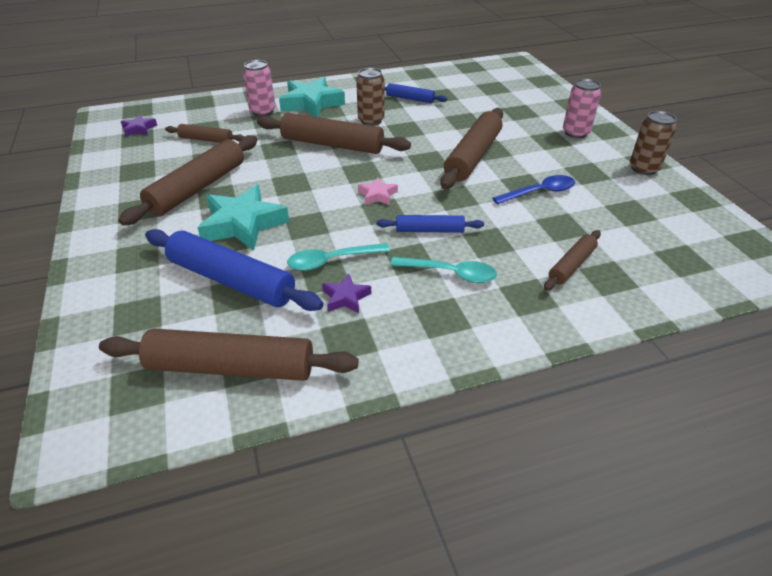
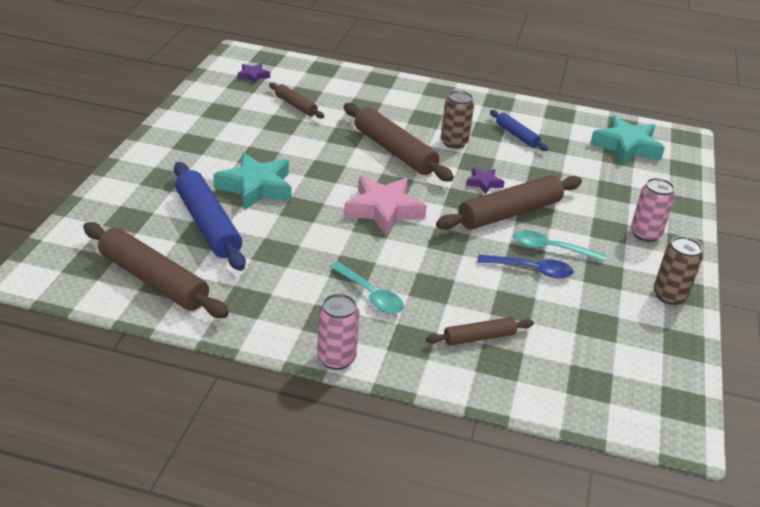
camera: 30 degrees right, 5 degrees down
brown rolling pin [118,135,258,225] -> none
pink can [243,60,275,116] -> pink can moved to [317,294,360,370]
turquoise star [279,77,345,117] -> turquoise star moved to [590,115,665,165]
turquoise spoon [287,243,390,271] -> turquoise spoon moved to [513,230,605,262]
purple star [322,273,371,313] -> purple star moved to [466,167,505,194]
pink star [358,178,398,205] -> pink star [344,176,427,235], size x2.04
blue rolling pin [377,215,484,233] -> none

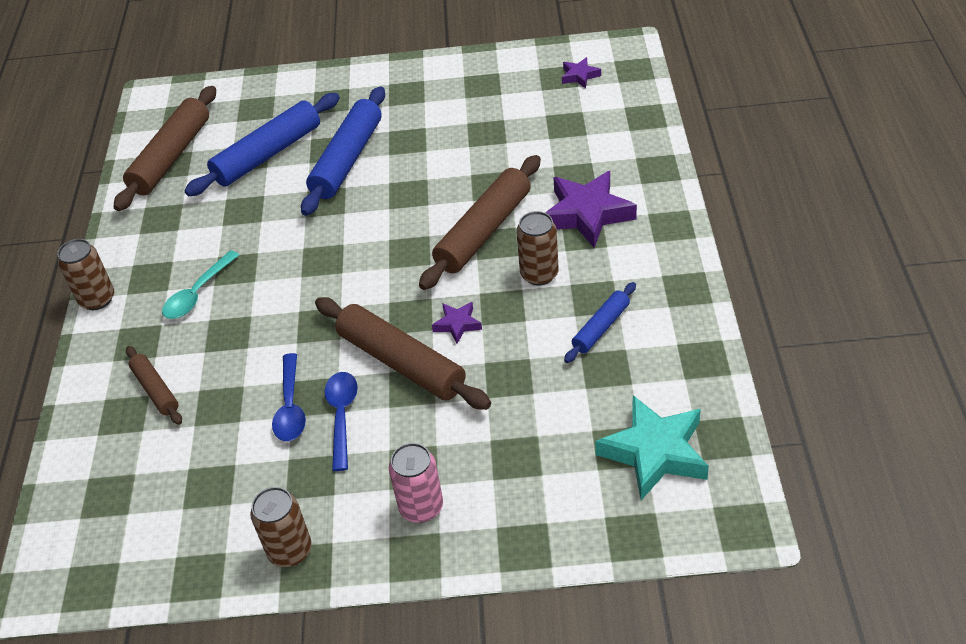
camera: 80 degrees right, 10 degrees up
turquoise star [213,152,292,210] -> blue rolling pin [301,86,385,216]
brown rolling pin [269,83,324,119] -> none
pink can [317,294,360,370] -> brown can [57,239,114,310]
pink star [344,176,427,235] -> none
turquoise spoon [513,230,605,262] -> blue spoon [324,372,358,471]
none -> purple star [545,171,637,248]

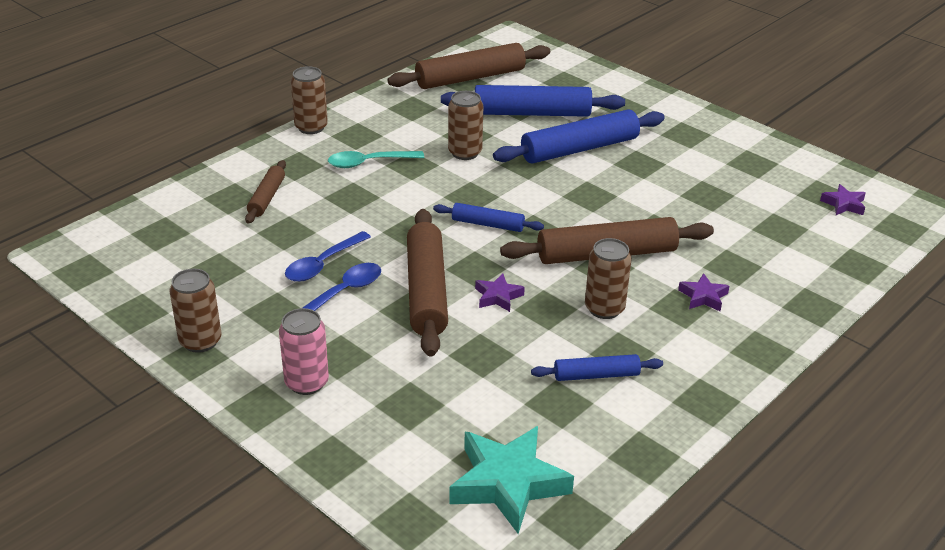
camera: 40 degrees right, 10 degrees down
purple star [545,171,637,248] -> purple star [678,273,729,312], size x0.49
none -> blue rolling pin [433,203,544,232]
none -> brown can [448,91,483,160]

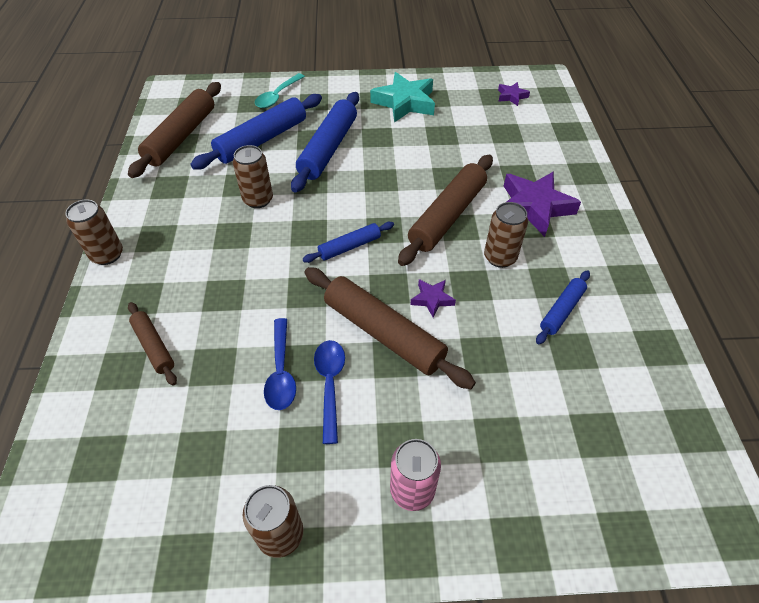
camera: 45 degrees left, 15 degrees up
turquoise spoon [328,151,424,168] -> turquoise spoon moved to [255,73,305,108]
turquoise star [449,426,574,534] -> turquoise star moved to [370,72,435,123]
purple star [678,273,729,312] -> purple star [504,172,581,237], size x2.04

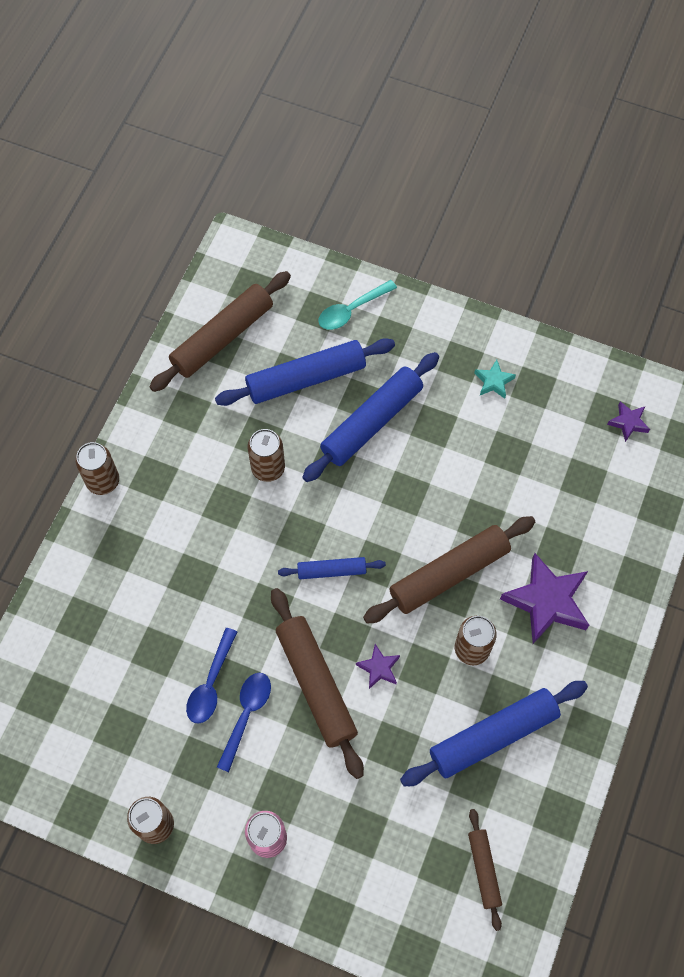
camera: 25 degrees right, 15 degrees up
brown rolling pin [128,302,177,386] -> brown rolling pin moved to [468,809,502,931]
turquoise star [370,72,435,123] -> turquoise star [474,360,516,399], size x0.49
blue rolling pin [536,270,590,344] -> blue rolling pin [400,681,588,786], size x1.86

